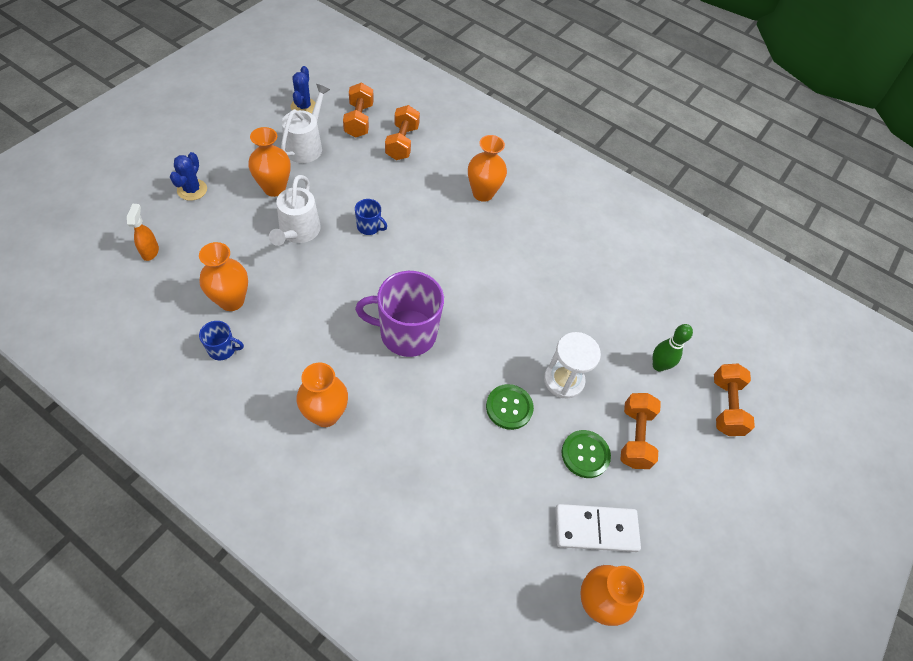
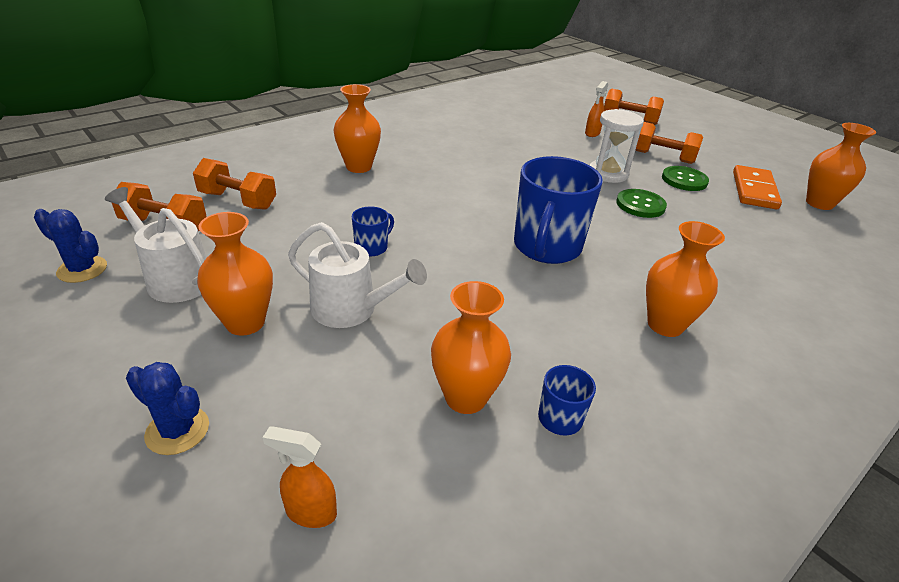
camera: 70 degrees left, 20 degrees down
purple mug [355,271,444,357] -> blue mug [514,156,603,264]
white domino [555,504,641,552] -> orange domino [733,165,782,209]
green bowling pin [653,324,693,372] -> orange spray bottle [585,81,608,137]

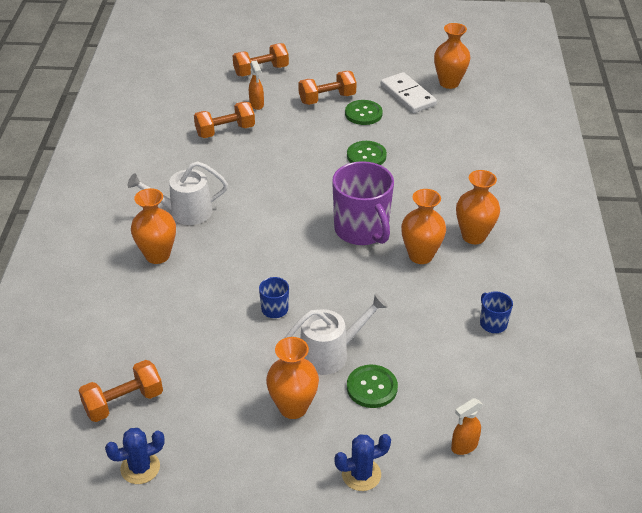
camera: 45 degrees left, 5 degrees up
white watering can [105,187,207,303] -> white watering can moved to [127,161,228,225]
orange dumbbell [193,158,276,210] -> orange dumbbell moved to [194,101,255,138]
orange vase [431,281,511,414] -> orange vase moved to [401,189,446,264]
blue mug [514,156,603,264] -> purple mug [332,161,394,245]
white hourglass [590,109,644,183] -> none
orange domino [733,165,782,209] -> white domino [381,72,437,113]
none -> green button [347,365,398,408]

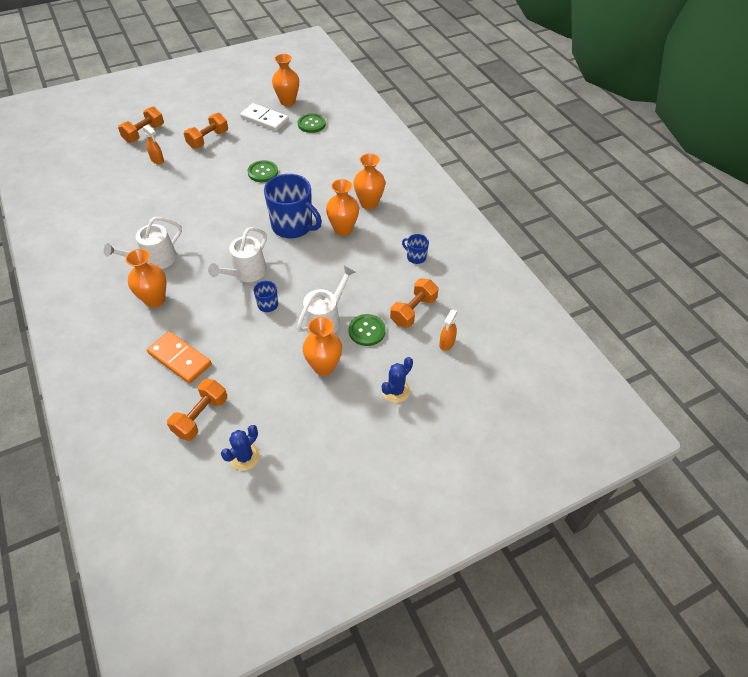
camera: 30 degrees left, 10 degrees up
orange dumbbell [194,101,255,138] -> orange dumbbell moved to [390,279,439,328]
purple mug [332,161,394,245] -> blue mug [264,174,322,238]
green button [345,100,383,125] -> green button moved to [298,113,326,133]
none -> orange domino [147,331,212,384]
none -> white watering can [208,227,267,282]

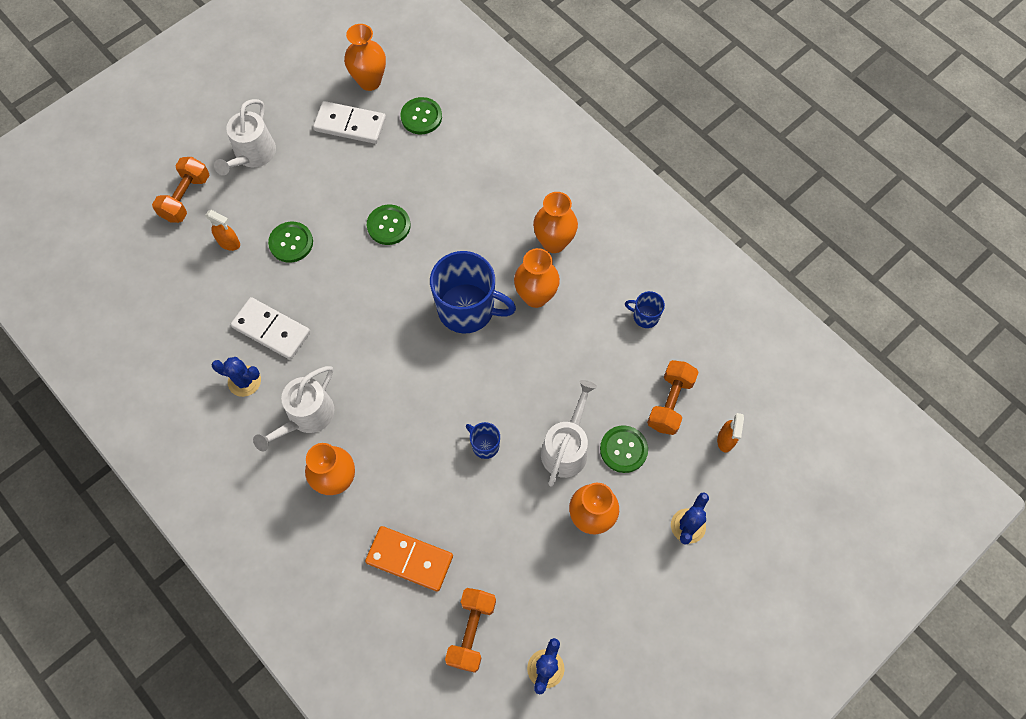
camera: 15 degrees left, 15 degrees up
orange dumbbell [184,113,228,149] -> none
white watering can [208,227,267,282] -> white watering can moved to [214,99,276,175]
none -> blue cactus [212,357,261,397]
none -> white domino [231,297,310,360]
none -> green button [268,222,313,263]

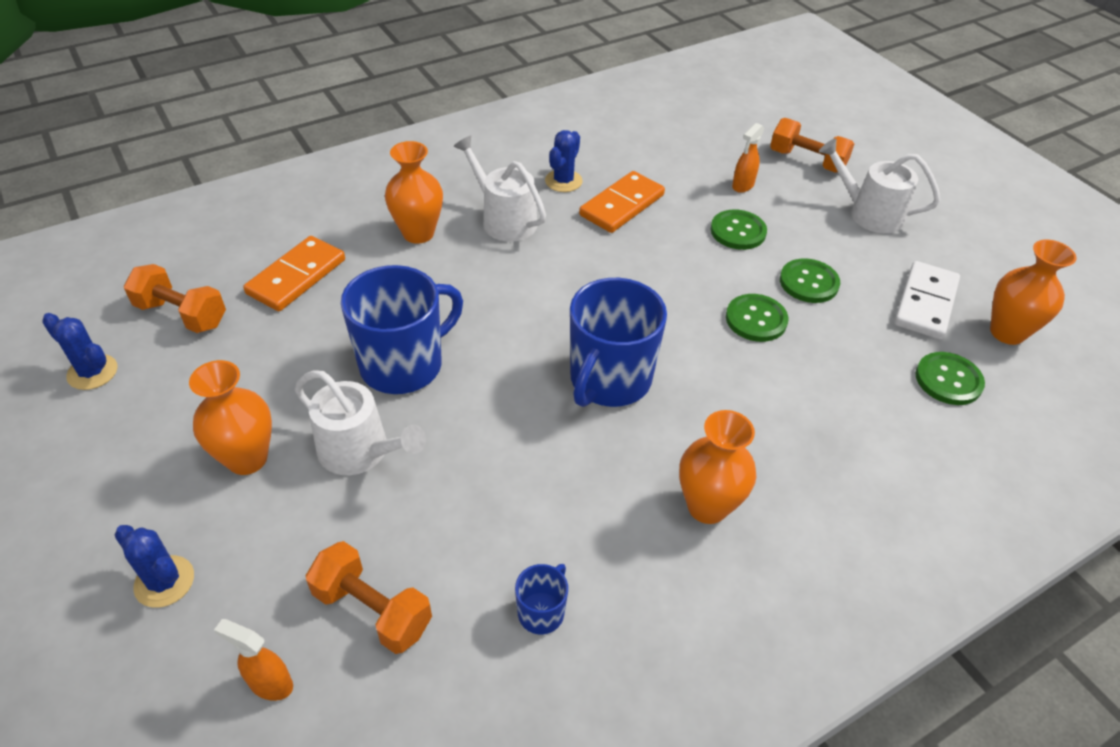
camera: 100 degrees right, 20 degrees down
white domino [231,297,310,360] -> orange domino [579,171,665,233]
blue mug [466,422,500,459] -> blue mug [341,265,463,394], size x2.18
orange vase [514,248,560,308] -> none
green button [600,425,648,473] -> green button moved to [780,258,840,303]

